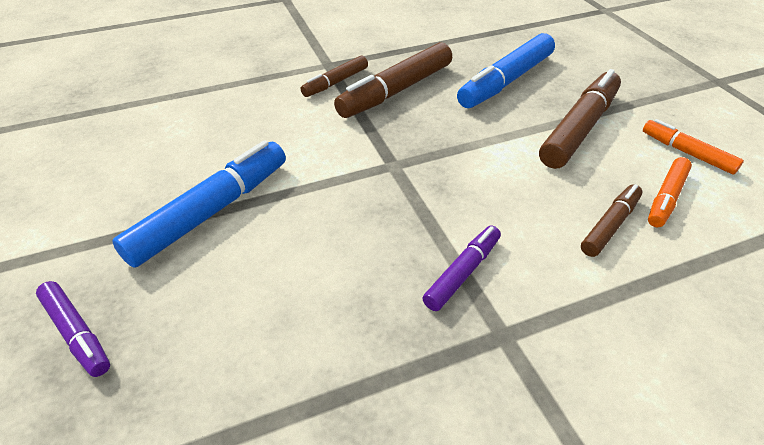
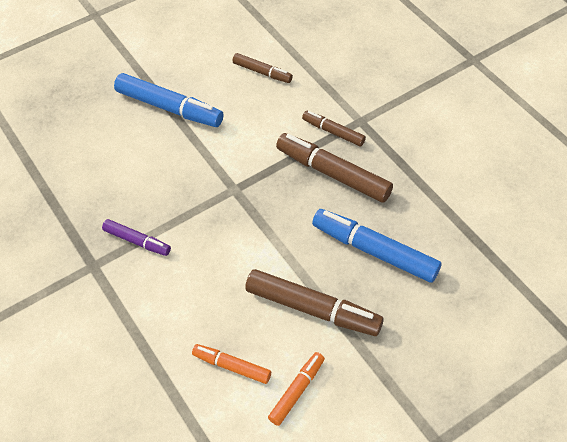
camera: 80 degrees right, 10 degrees up
purple marker [36,281,110,377] -> none
brown marker [581,184,642,257] -> brown marker moved to [233,53,293,83]

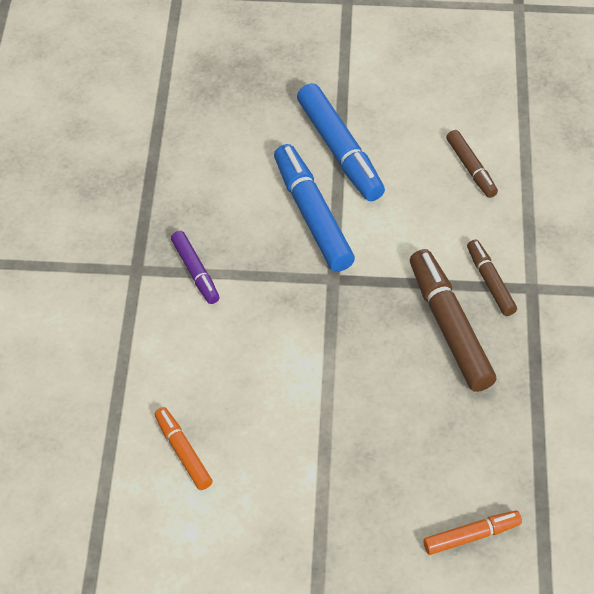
camera: 35 degrees right, 0 degrees up
brown marker [245,269,384,336] -> none
orange marker [268,352,325,426] -> orange marker moved to [423,510,522,555]
blue marker [312,209,442,283] -> blue marker moved to [274,144,355,272]

